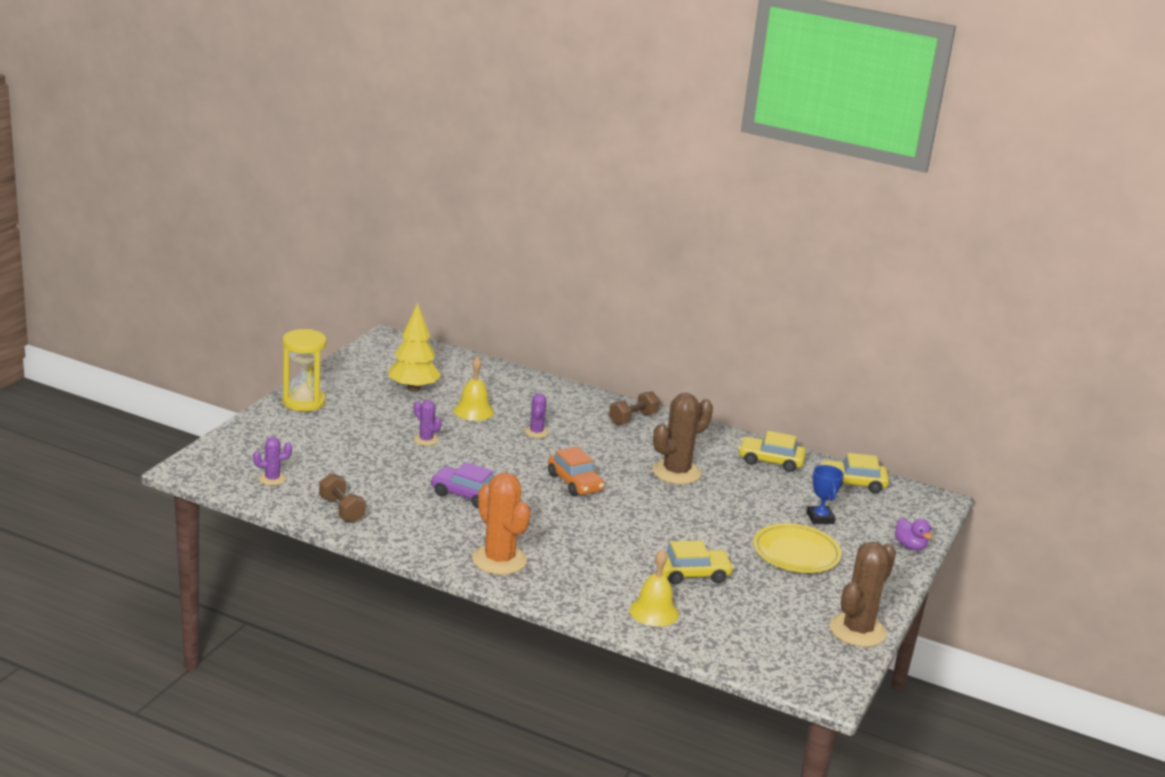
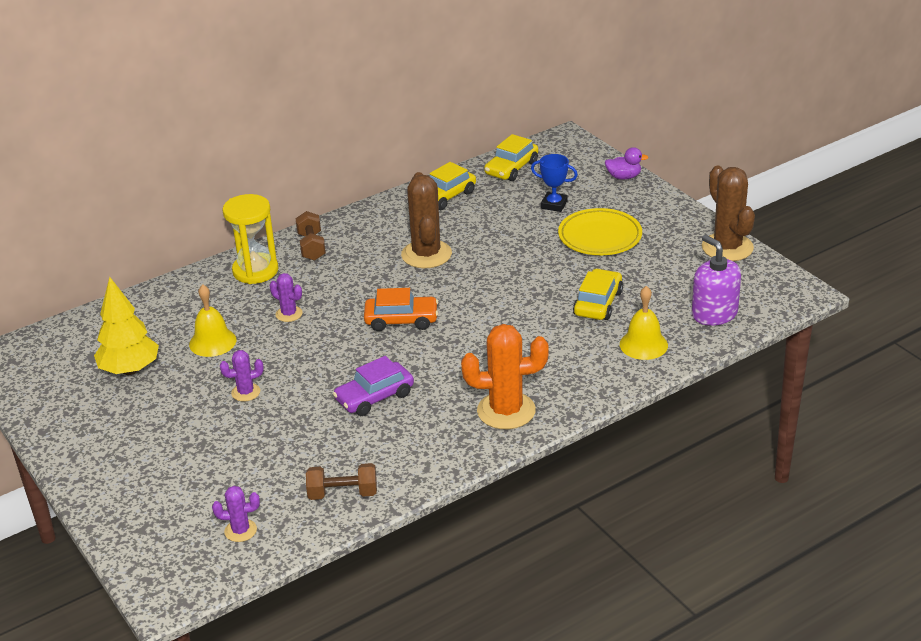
camera: 55 degrees left, 10 degrees up
purple cactus [253,437,292,485] -> purple cactus turned 75 degrees clockwise [212,486,260,542]
yellow hourglass [282,329,327,412] -> yellow hourglass moved to [222,194,278,284]
none -> purple soap dispenser [692,235,741,326]

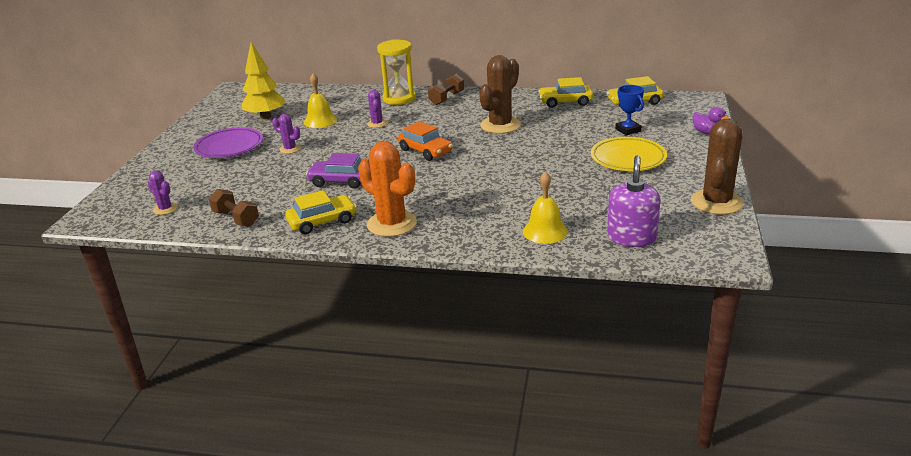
camera: 45 degrees right, 5 degrees down
yellow car [573,268,623,320] -> yellow car moved to [285,190,357,234]
none -> purple plate [193,127,263,158]

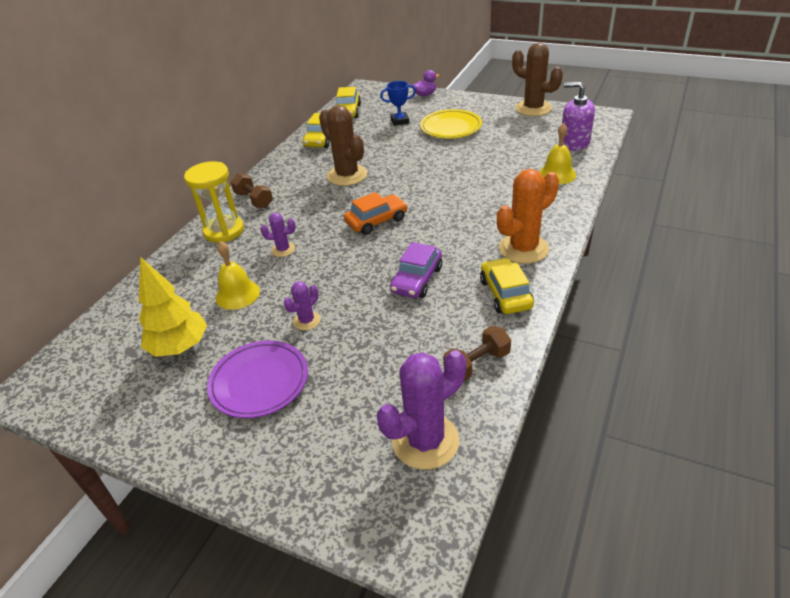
camera: 75 degrees left, 10 degrees up
purple cactus [148,170,178,215] -> purple cactus [377,350,466,470], size x1.97

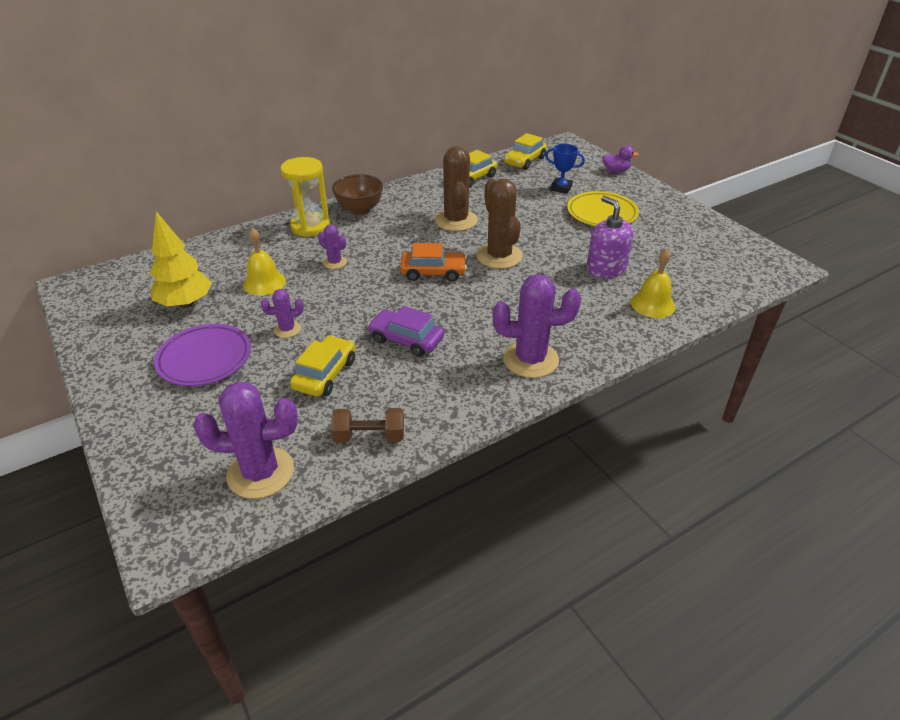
camera: 30 degrees right, 0 degrees up
brown dumbbell [231,173,273,208] -> brown bowl [332,174,383,215]
purple car [390,242,442,298] -> purple car turned 60 degrees clockwise [368,306,444,357]
yellow car [480,258,534,314] -> yellow car moved to [290,335,355,397]
orange cactus [497,169,559,264] -> purple cactus [492,274,581,378]
brown cactus [512,43,563,116] -> brown cactus moved to [476,179,523,269]
purple soap dispenser [562,82,595,151] -> purple soap dispenser moved to [586,196,634,278]

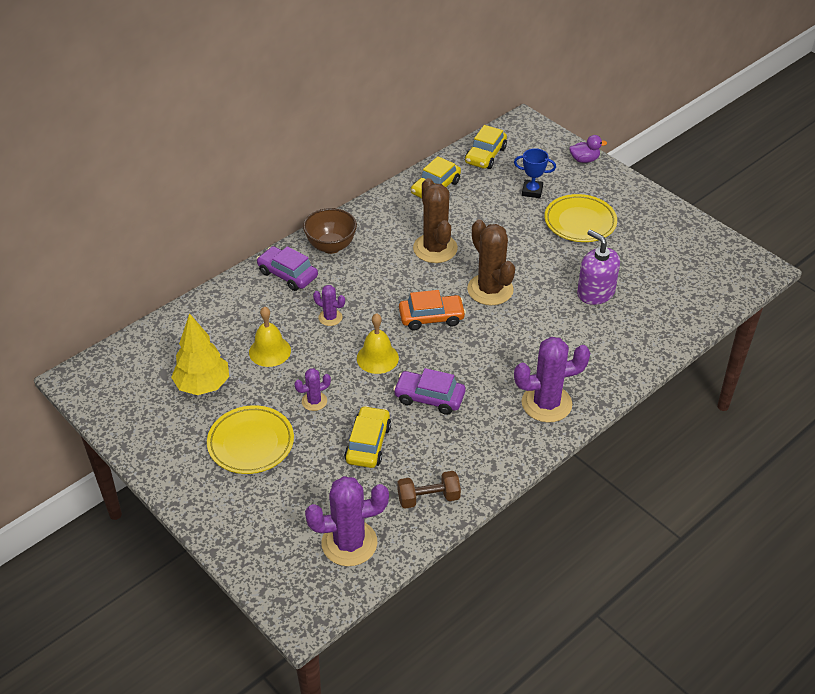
camera: 10 degrees left, 5 degrees up
purple plate [154,324,251,386] -> yellow plate [207,405,294,474]
yellow hourglass [280,157,330,237] -> purple car [257,246,318,291]
yellow bell [631,248,675,318] -> yellow bell moved to [357,313,399,374]

